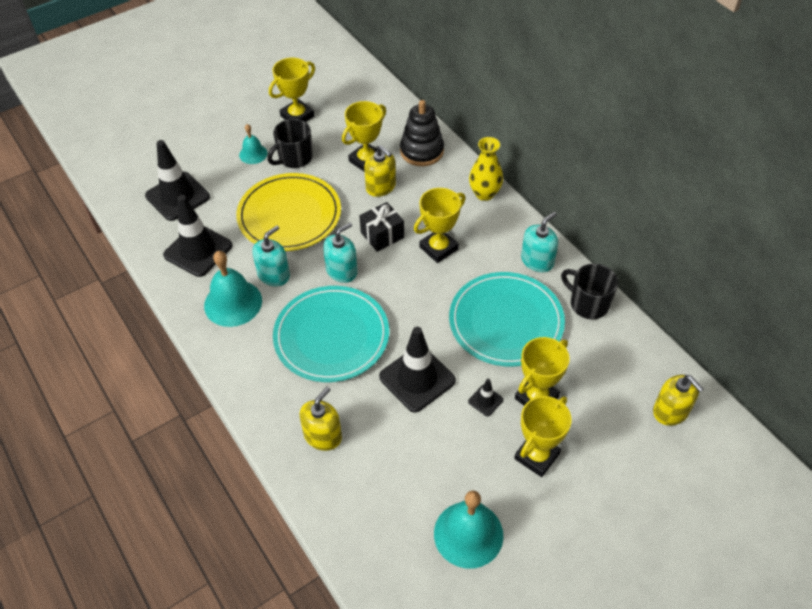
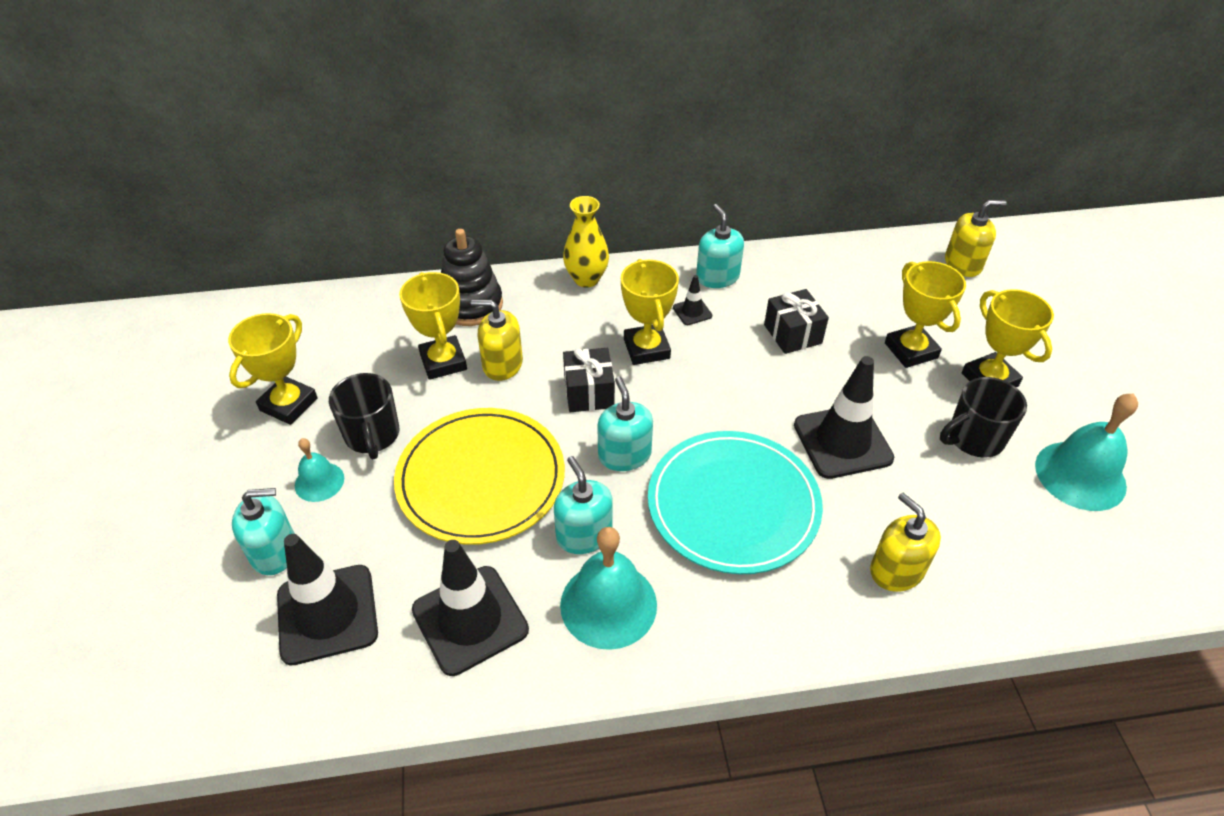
camera: 65 degrees left, 5 degrees down
yellow trophy [269,58,315,122] -> yellow trophy turned 45 degrees clockwise [228,313,318,425]
yellow soap dispenser [364,145,396,197] -> yellow soap dispenser turned 150 degrees counterclockwise [471,300,523,381]
turquoise plate [449,272,565,367] -> black gift [764,289,829,354]
black traffic cone [468,379,503,416] -> black traffic cone moved to [673,275,712,325]
black mug [561,264,618,319] -> black mug moved to [940,377,1027,458]
none -> turquoise soap dispenser [232,488,295,575]

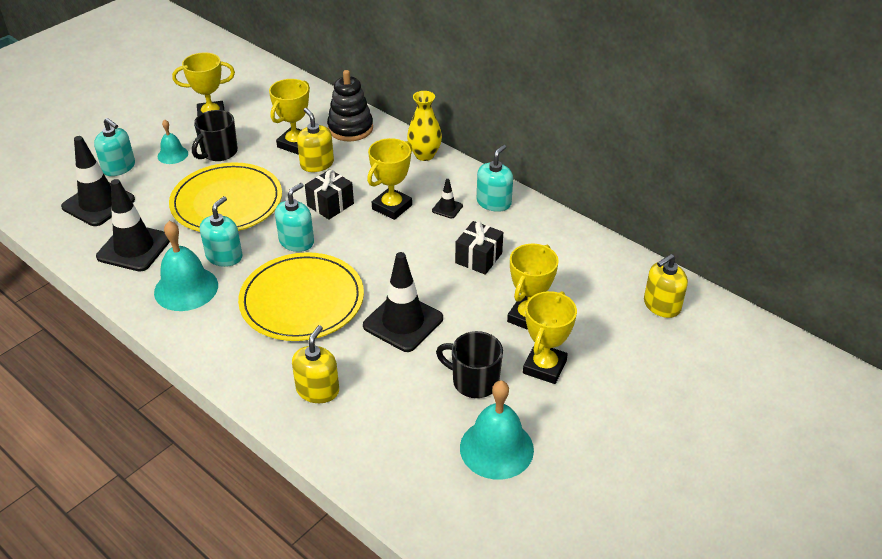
camera: 50 degrees right, 5 degrees down
turquoise plate [648,431,823,575] -> yellow plate [238,252,364,341]
yellow soap dispenser [945,200,1007,277] -> yellow soap dispenser turned 105 degrees clockwise [644,254,688,318]

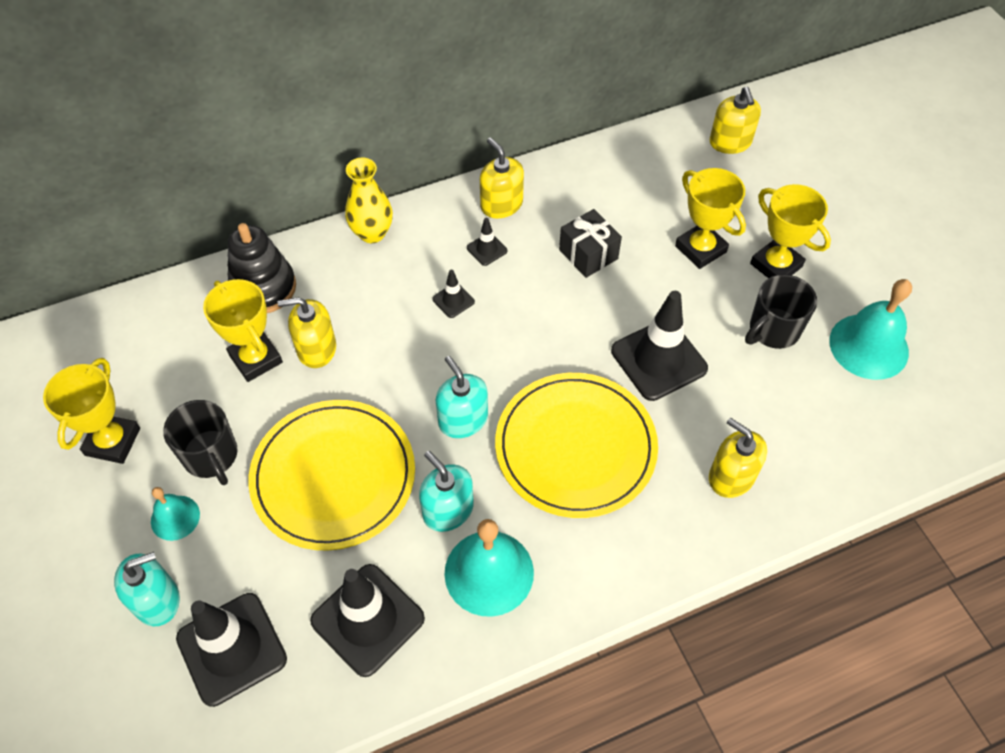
camera: 65 degrees left, 15 degrees up
black gift [305,169,354,220] -> none
yellow trophy [367,138,412,220] -> black traffic cone [432,270,475,318]
turquoise soap dispenser [477,145,513,212] -> yellow soap dispenser [480,137,524,219]

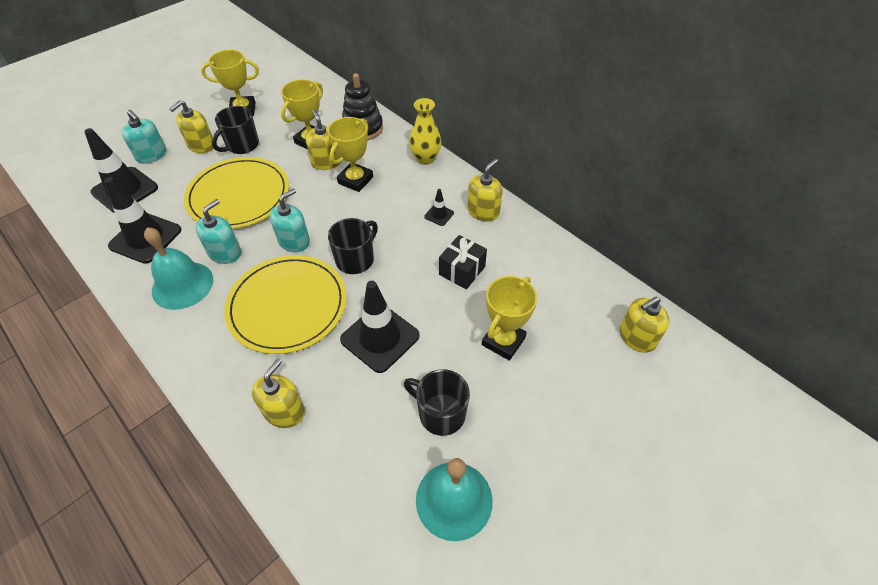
camera: 70 degrees right, 5 degrees down
turquoise bell [151,487,200,541] -> yellow soap dispenser [169,100,213,153]
black traffic cone [432,270,475,318] -> none
yellow trophy [750,184,831,279] -> yellow trophy moved to [328,117,373,192]
none -> black mug [328,218,378,274]

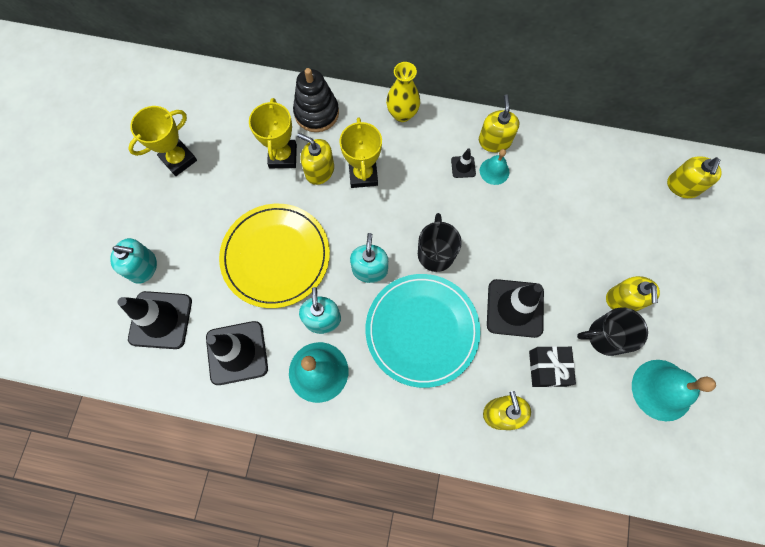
camera: 35 degrees left, 20 degrees up
yellow soap dispenser [169,100,213,153] -> yellow soap dispenser moved to [606,276,660,311]
black mug [212,106,259,154] -> none
yellow plate [224,255,347,354] -> turquoise plate [365,274,480,388]
black gift [439,235,487,289] -> black gift moved to [529,346,576,387]
yellow trophy [482,276,537,361] -> none
none -> turquoise bell [480,149,509,185]

